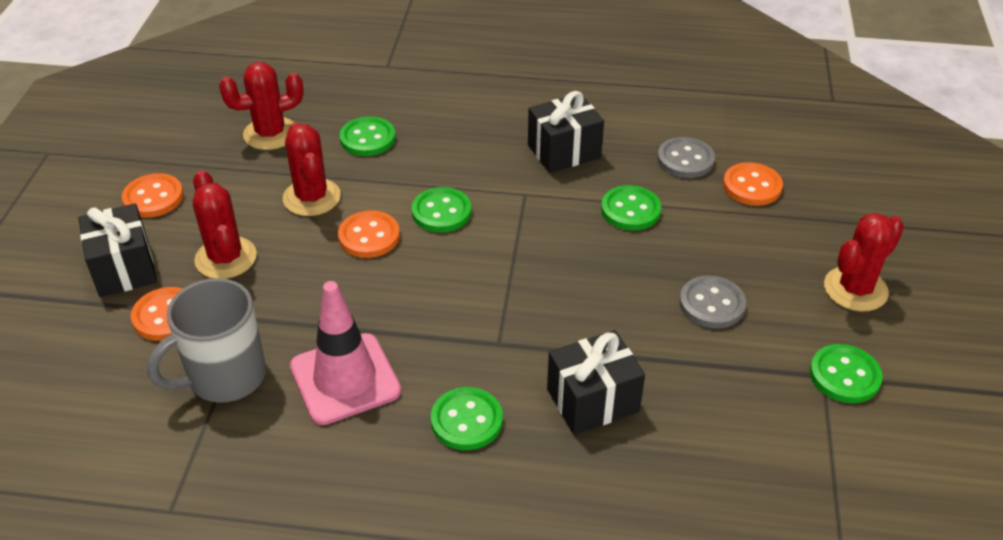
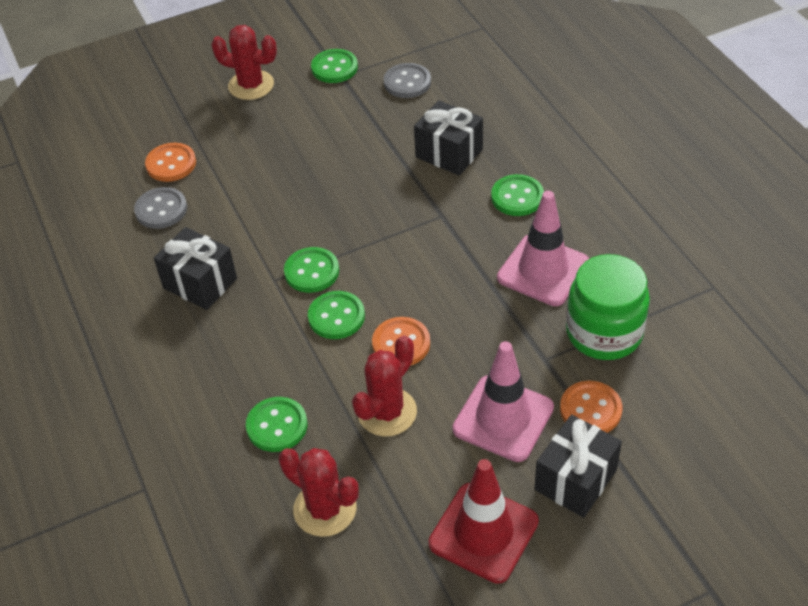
camera: 120 degrees left, 5 degrees up
orange button [122,173,184,218] -> red traffic cone [428,459,539,584]
grey mug [147,278,266,403] -> green jar [566,254,650,360]
red cactus [193,170,257,279] -> pink traffic cone [452,341,554,462]
green button [601,185,661,230] -> green button moved to [284,247,339,293]
grey button [679,276,746,328] -> grey button moved to [384,63,431,98]

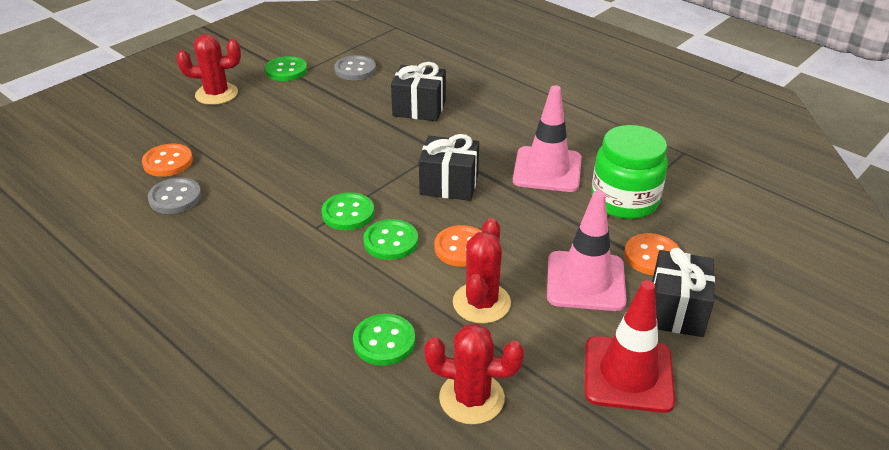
camera: 25 degrees left, 10 degrees down
black gift [154,227,237,310] -> black gift moved to [419,134,479,201]
green button [491,174,544,216] -> none

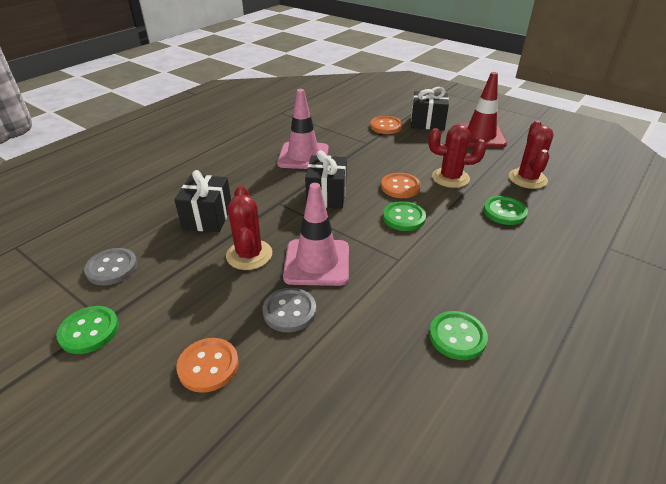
camera: 95 degrees left, 0 degrees up
orange button [142,144,193,177] -> orange button moved to [176,338,239,393]
grey button [148,177,202,214] -> grey button moved to [263,288,316,332]
red cactus [176,34,241,105] -> red cactus moved to [226,186,272,270]
green button [322,192,374,230] -> green button moved to [429,311,488,360]
pink traffic cone [547,190,627,311] -> pink traffic cone moved to [283,183,349,286]
green jar [591,125,668,219] -> none

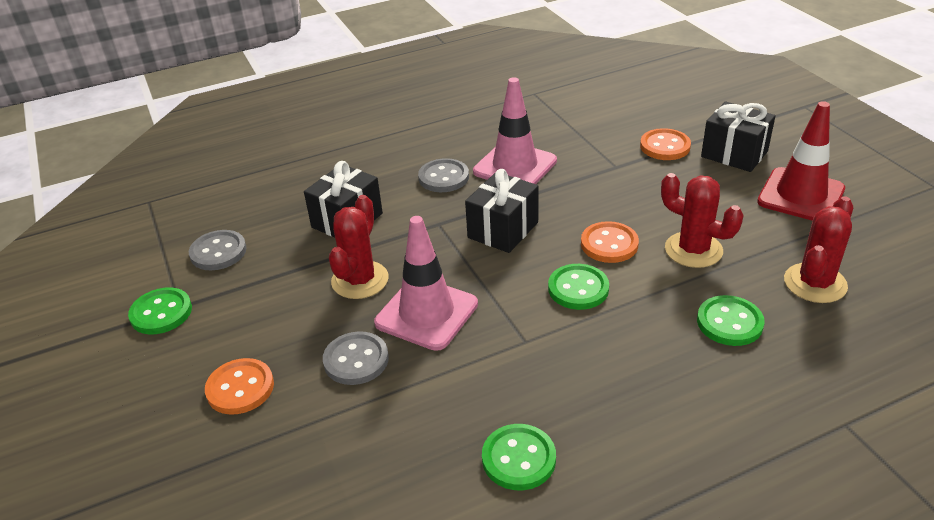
camera: 30 degrees right, 0 degrees up
none -> grey button [418,158,469,192]

